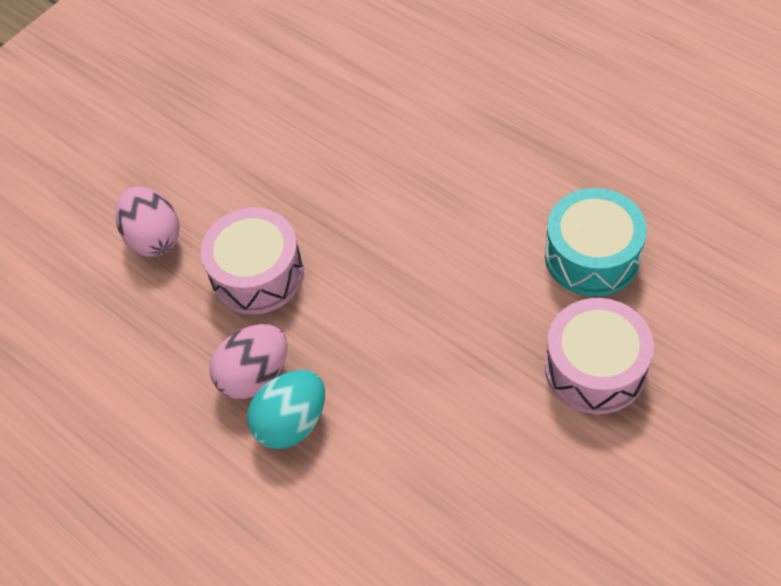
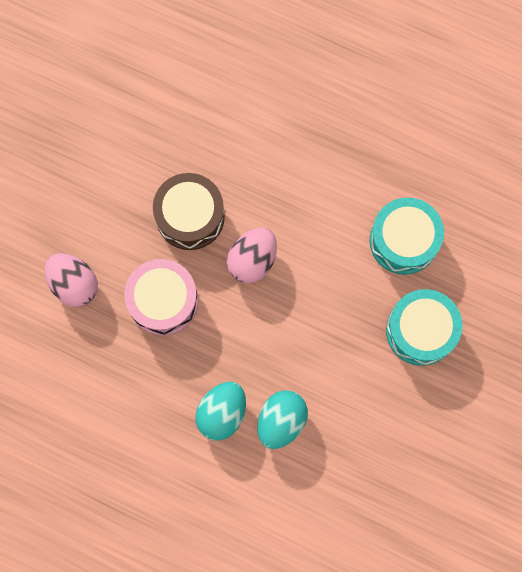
camera: 20 degrees left, 20 degrees up
pink egg [210,324,287,399] -> pink egg moved to [227,228,277,284]
pink drum [545,298,654,414] -> turquoise drum [386,289,463,366]
none -> brown drum [153,173,225,250]
none -> turquoise egg [257,390,308,449]

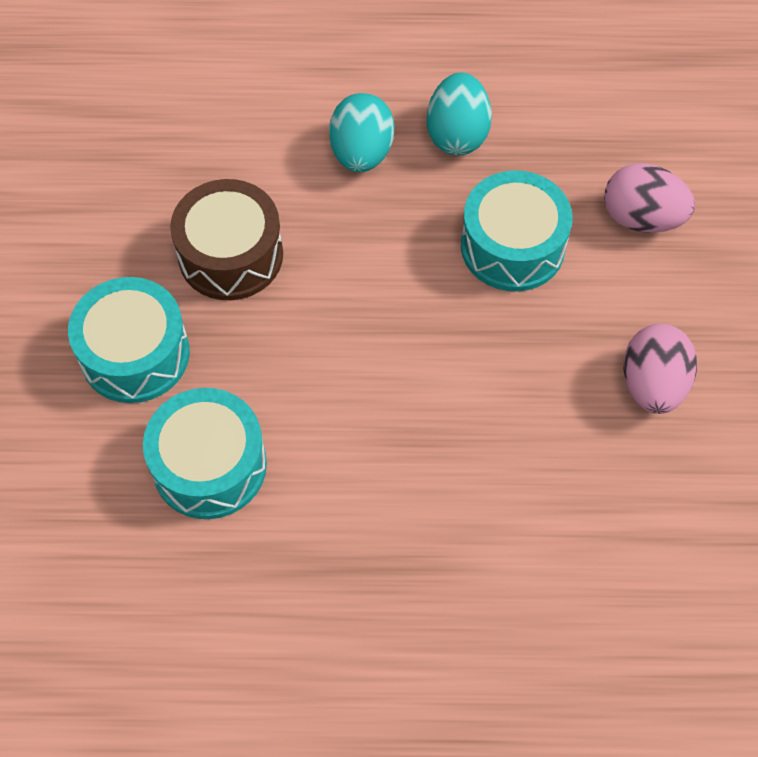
camera: 155 degrees right, 15 degrees down
pink drum [124,259,198,336] -> turquoise drum [461,170,572,292]
brown drum [153,173,225,250] -> brown drum moved to [170,179,283,300]
pink egg [227,228,277,284] -> pink egg moved to [623,324,697,414]
turquoise egg [257,390,308,449] -> turquoise egg moved to [426,73,492,155]

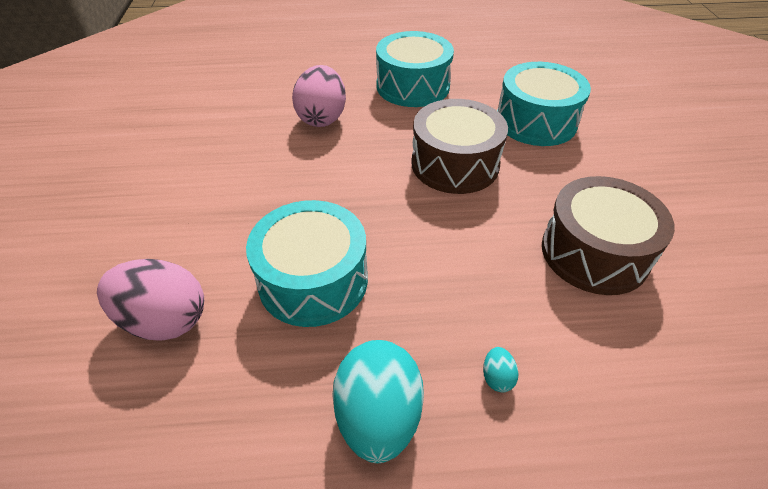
camera: 175 degrees right, 15 degrees down
turquoise drum [68,277,190,403] -> turquoise drum moved to [376,31,454,107]
turquoise egg [329,93,395,173] -> turquoise egg [483,347,518,392], size x0.41
pink egg [623,324,697,414] -> pink egg moved to [292,65,346,127]
none -> brown drum [411,99,508,194]

